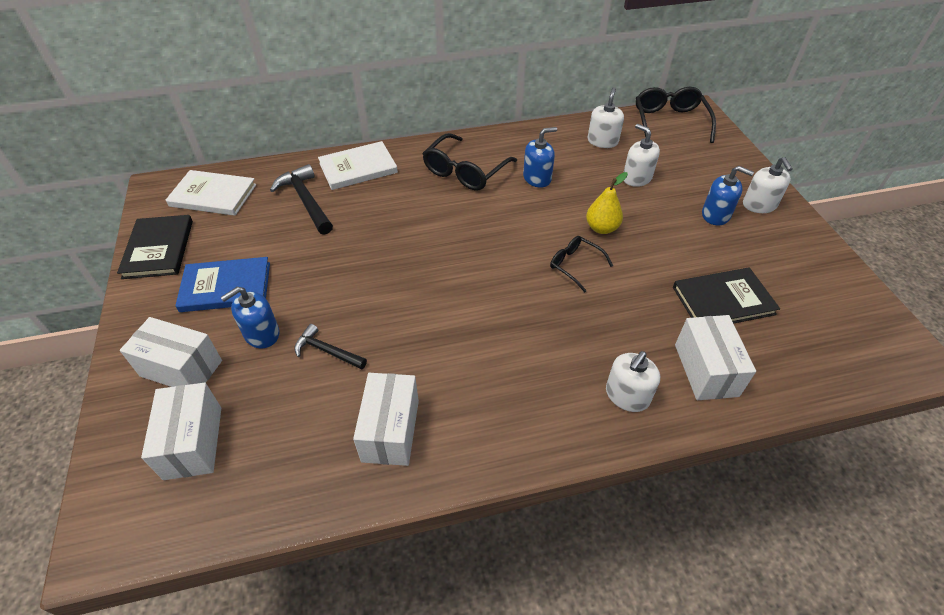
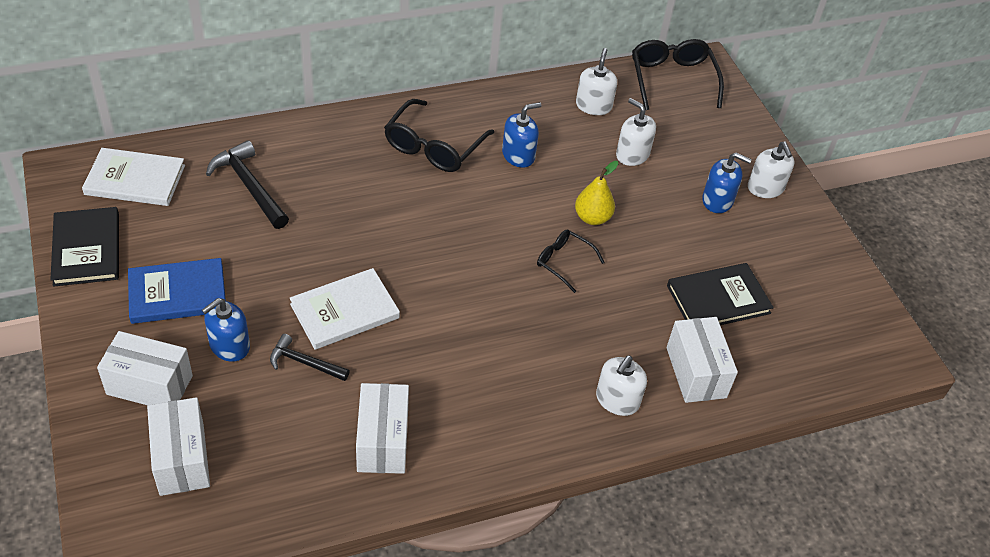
camera: 10 degrees left, 0 degrees up
white book [318,141,398,190] -> white book moved to [290,268,400,350]

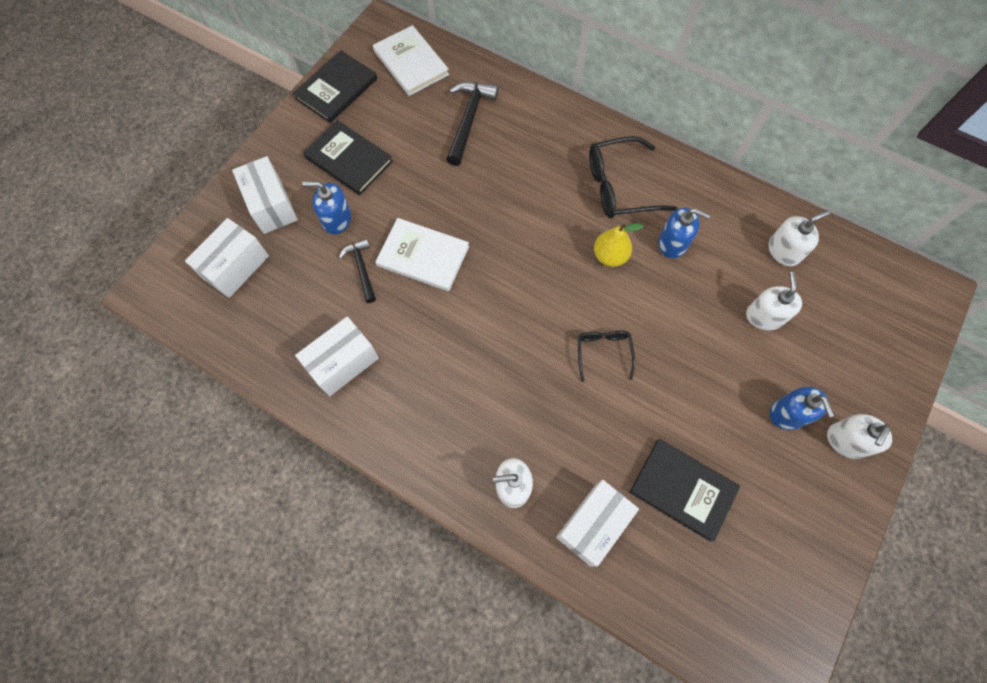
camera: 55 degrees right, 20 degrees up
blue book [128,258,226,324] -> black book [303,120,393,195]
yellow pear [575,161,618,225] -> yellow pear moved to [594,223,644,267]
black glasses [632,39,724,110] -> none

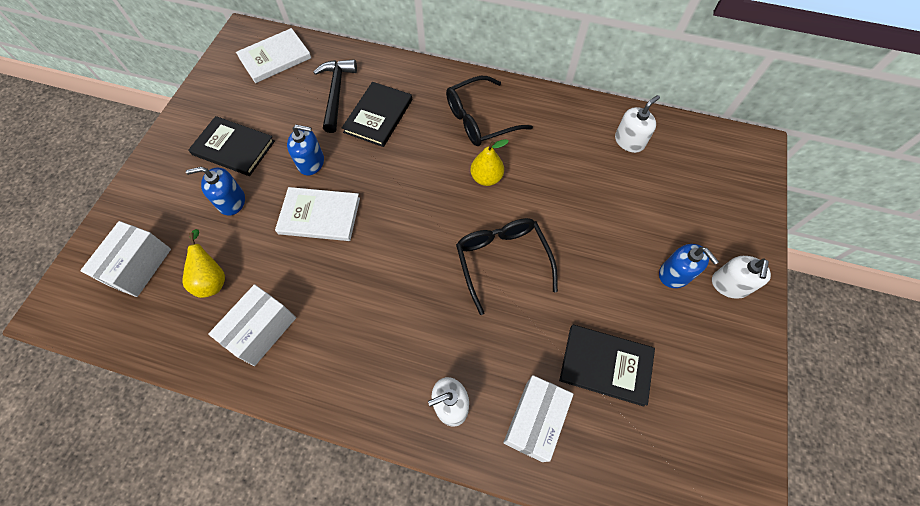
camera: 15 degrees left, 5 degrees down
white box [232,156,298,234] -> none
black book [293,50,377,123] -> black book moved to [342,82,412,147]
black hammer [339,239,376,303] -> none
white book [373,25,449,96] -> white book turned 75 degrees counterclockwise [236,28,312,83]
black glasses [578,331,635,382] -> black glasses [456,218,558,315], size x1.72
blue soap dispenser [659,208,711,258] -> blue soap dispenser moved to [287,125,324,175]
white soap dispenser [746,272,802,330] -> none
none -> yellow pear [182,229,225,298]

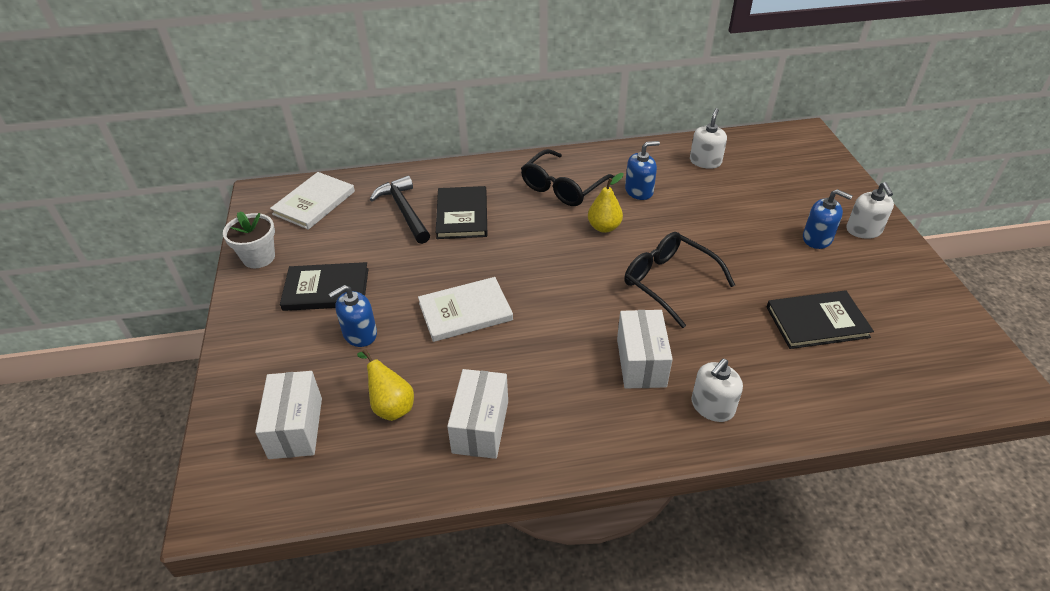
camera: 25 degrees left, 20 degrees down
blue soap dispenser [287,125,324,175] -> blue soap dispenser moved to [625,141,660,200]
white box [503,375,574,462] -> white box moved to [617,310,673,389]
none -> white flower pot [223,211,275,268]

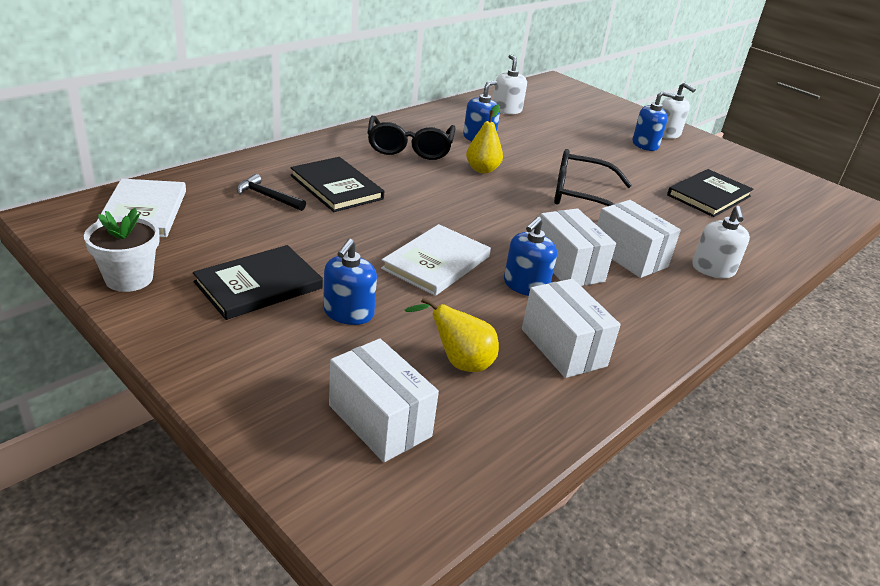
camera: 40 degrees left, 10 degrees down
black hammer [370,176,430,244] -> black hammer [237,174,306,211], size x0.62
none -> blue soap dispenser [504,216,557,296]
none -> white box [540,208,616,286]

